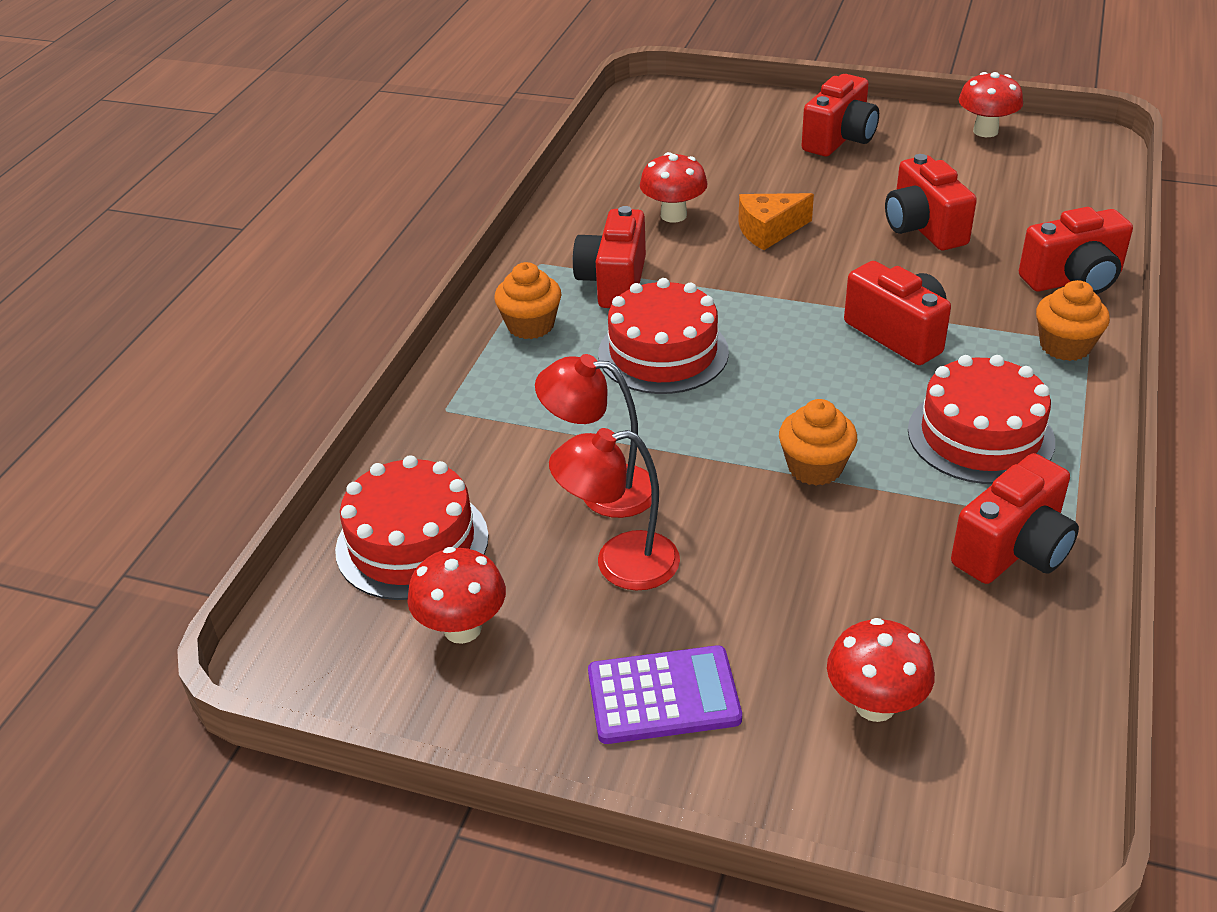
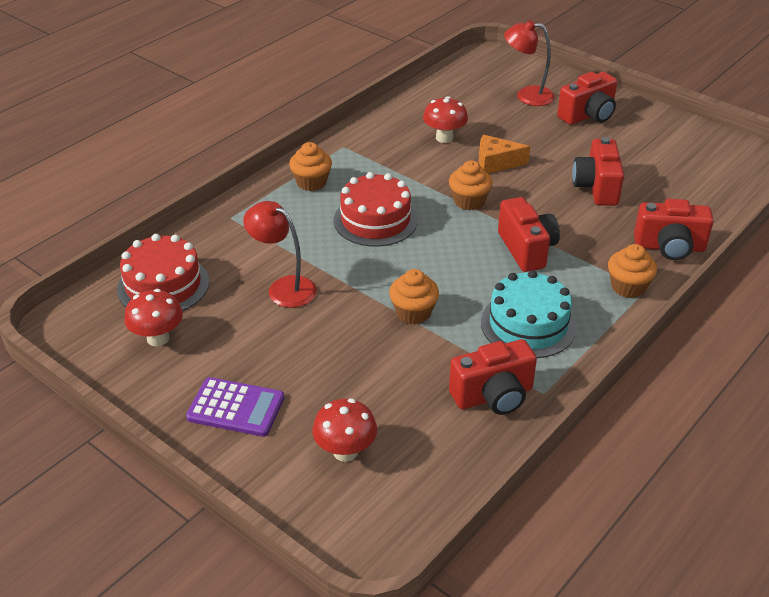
camera: 20 degrees right, 0 degrees up
red lamp [549,428,680,590] -> red lamp moved to [504,20,555,106]
red camera [573,206,646,308] -> none
red cake [908,355,1055,484] -> turquoise cake [481,270,577,358]
red mushroom [959,72,1023,137] -> none
none -> orange cupcake [449,160,493,210]

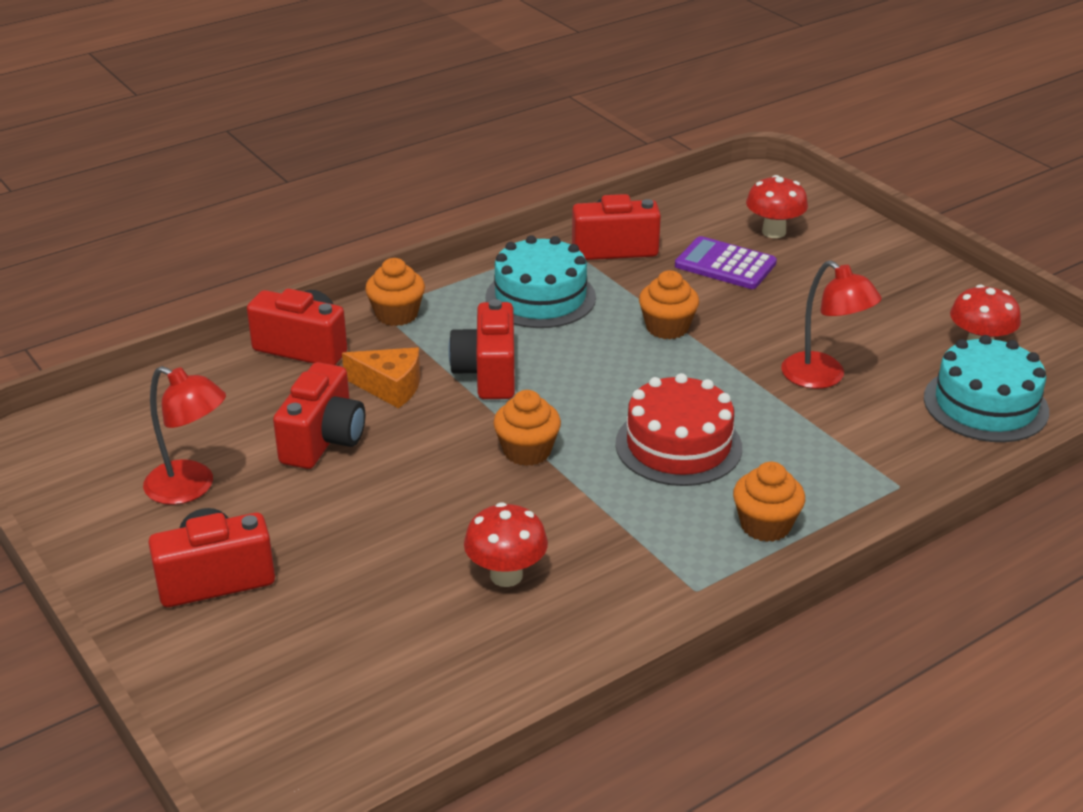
camera: 165 degrees left, 5 degrees down
red cake [117,234,209,311] -> turquoise cake [924,335,1049,442]
purple calculator [186,377,285,437] -> purple calculator moved to [675,236,777,289]
orange cheese [479,135,530,174] -> orange cheese moved to [342,348,420,408]
red lamp [504,20,555,106] -> red lamp moved to [143,366,226,505]

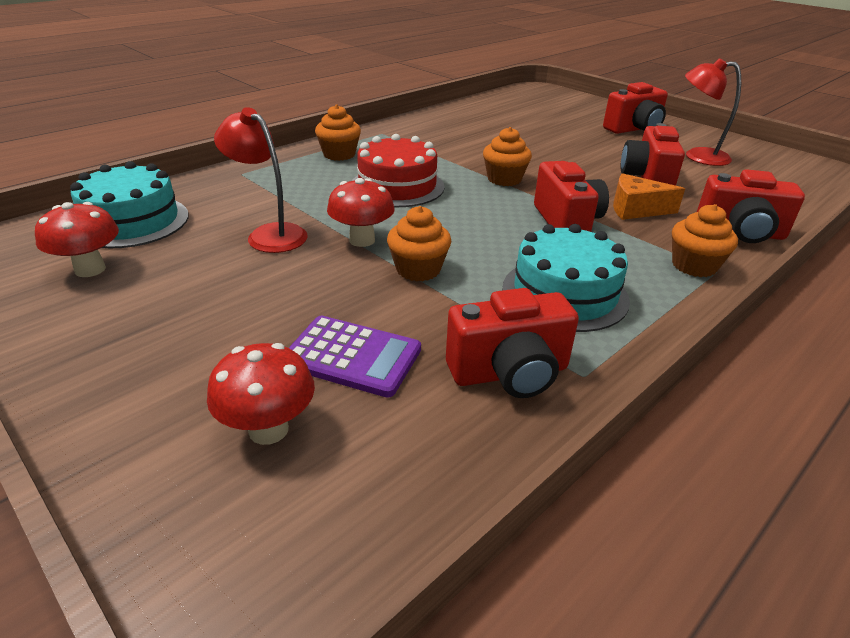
camera: 170 degrees right, 0 degrees up
red mushroom [464,502,548,587] -> red mushroom moved to [327,178,395,247]

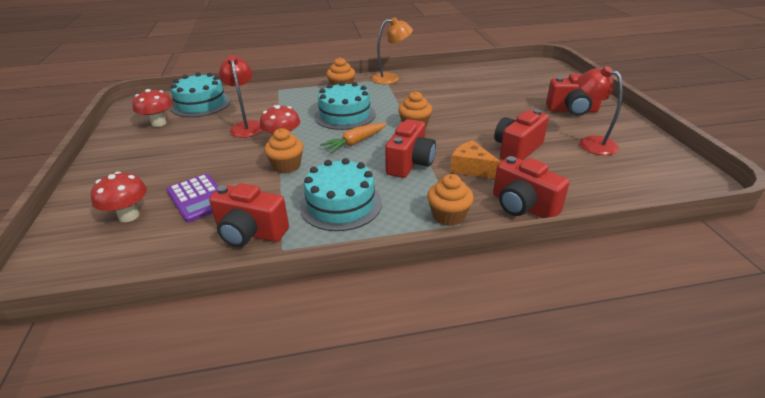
camera: 35 degrees right, 0 degrees up
red cake [352,134,445,207] -> turquoise cake [315,81,376,130]
none -> orange carrot [320,123,386,153]
none -> orange lamp [372,17,413,84]

